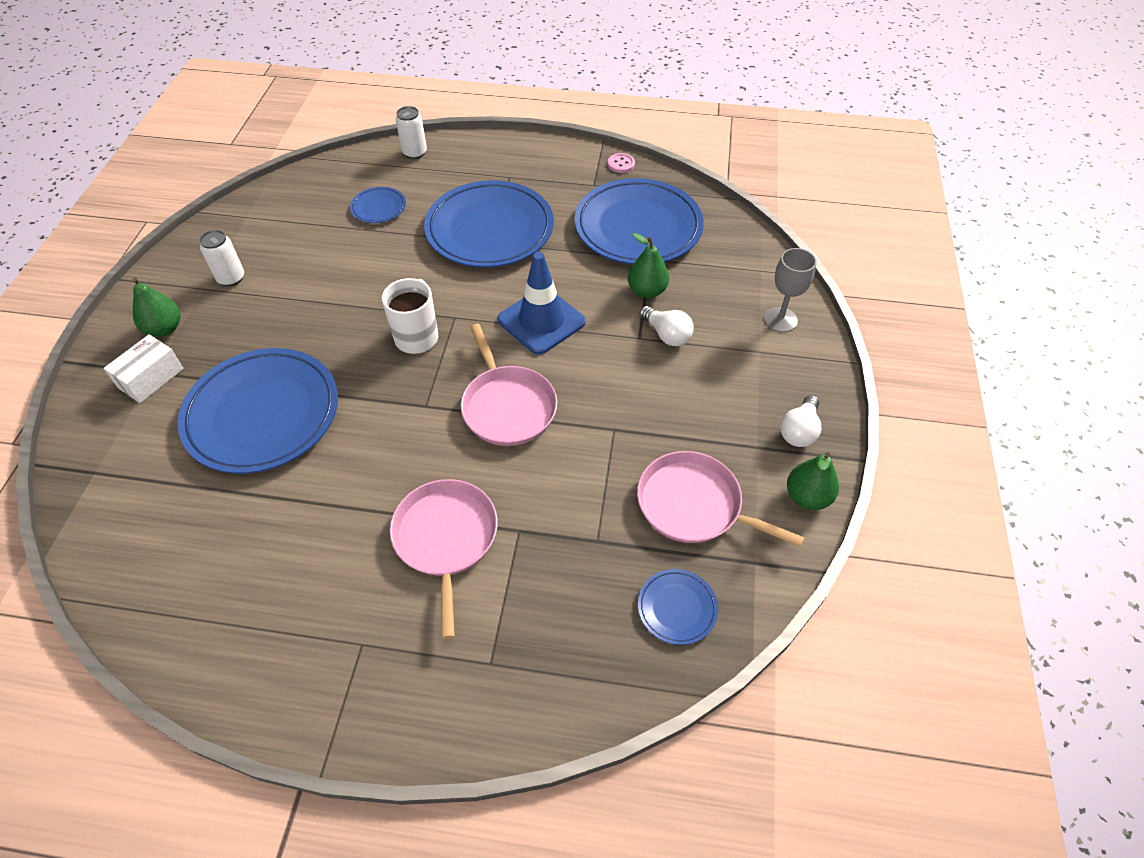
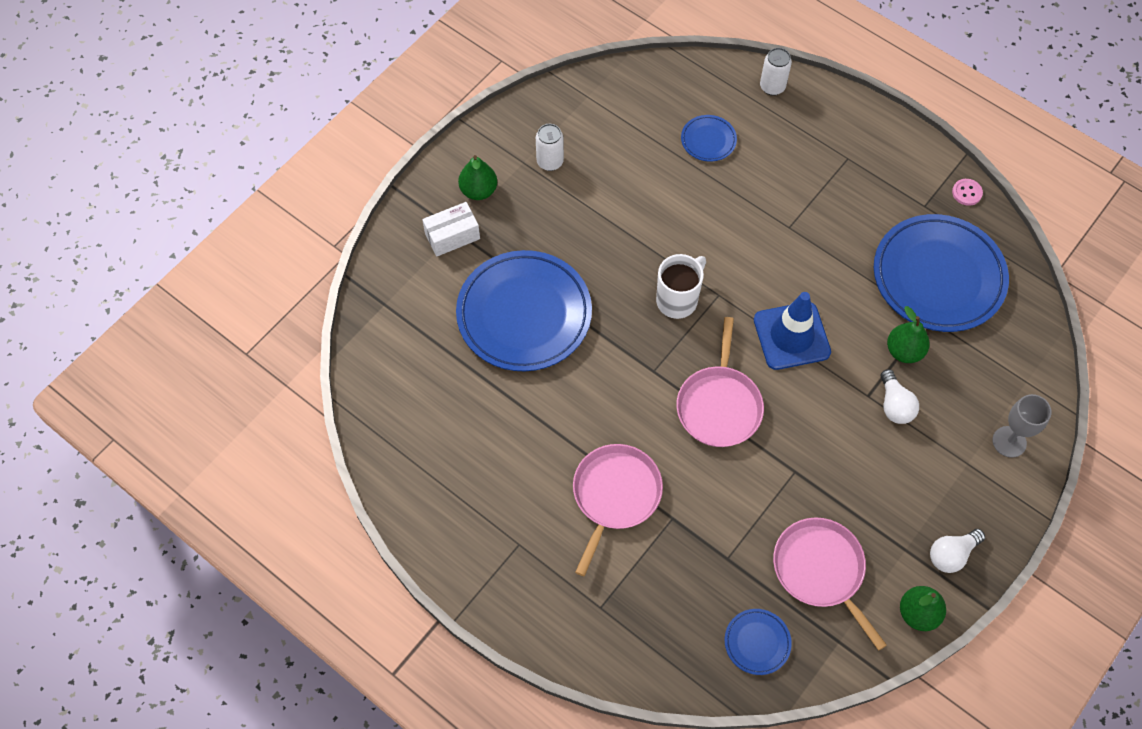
camera: 30 degrees right, 10 degrees up
blue plate [424,180,554,268] -> none

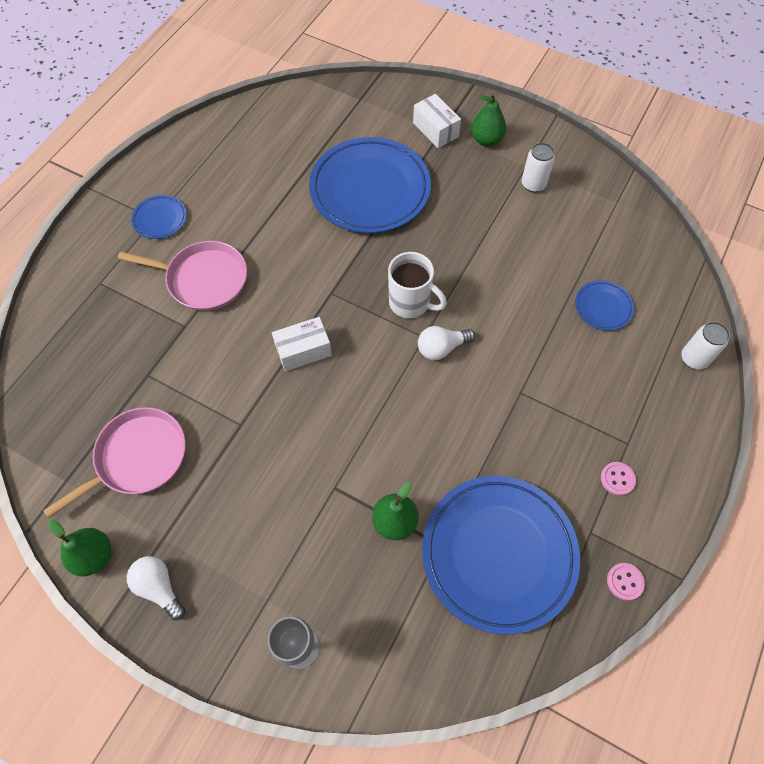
camera: 80 degrees right, 0 degrees up
pink pan [676,317,764,447] -> white box [272,317,332,372]
blue plate [725,609,792,675] -> blue plate moved to [131,195,187,239]
blue traffic cone [754,292,831,370] -> none
white light bulb [881,369,919,424] -> white light bulb moved to [418,326,475,360]
none -> pink button [601,462,636,496]

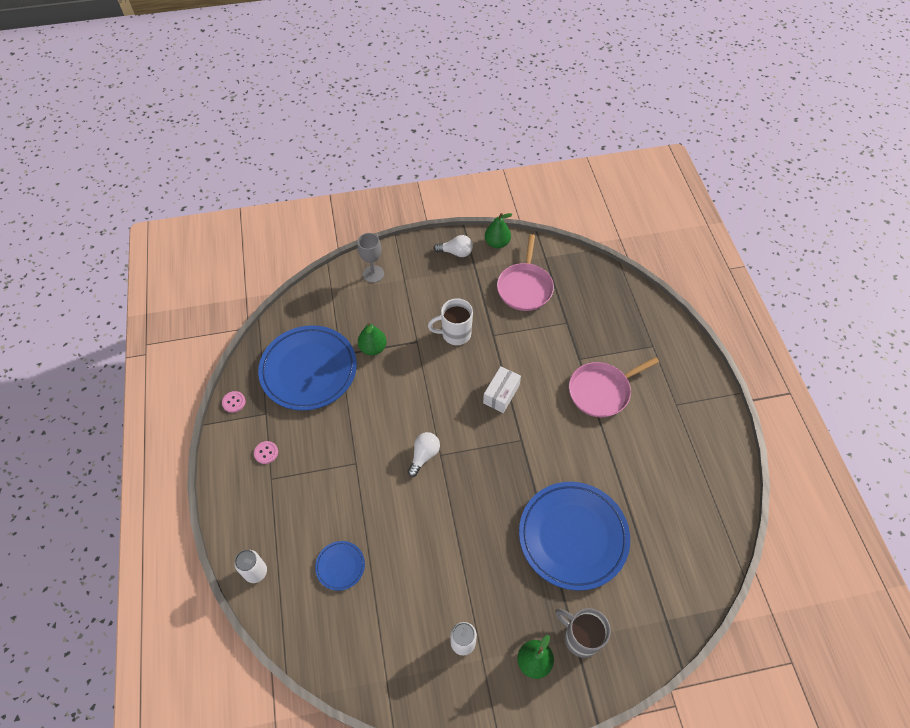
camera: 140 degrees right, 5 degrees down
blue plate [131,195,187,239] -> none
white mug [388,252,447,318] -> white mug moved to [428,298,473,345]
white box [413,94,461,148] -> grey mug [555,608,611,658]

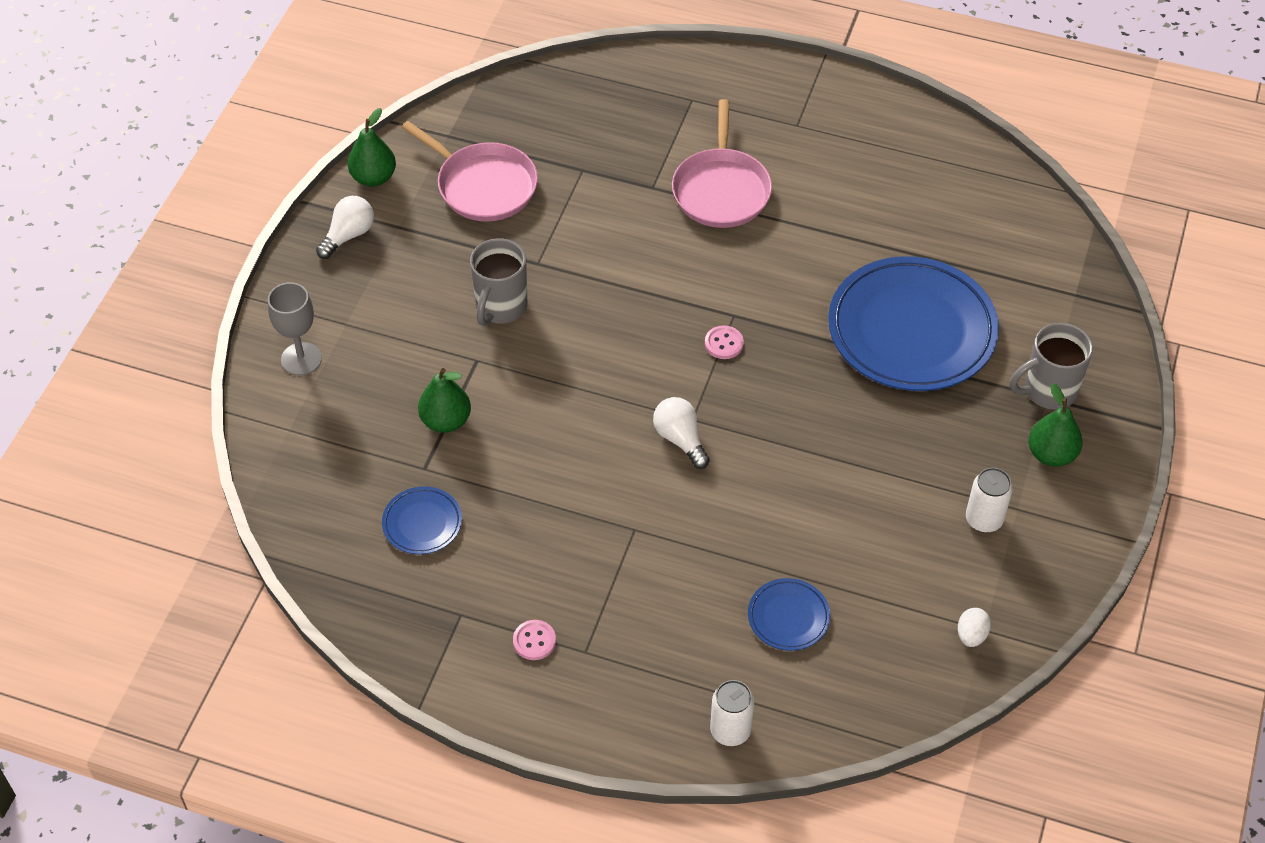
camera: 60 degrees left, 5 degrees down
pink button [222,391,246,413] -> pink button moved to [705,325,744,359]
blue plate [258,325,357,411] -> blue plate [382,486,462,554], size x0.44
white mug [428,298,473,345] -> grey mug [470,238,527,326]
white box [483,366,521,413] -> none
none -> white egg [958,608,991,647]

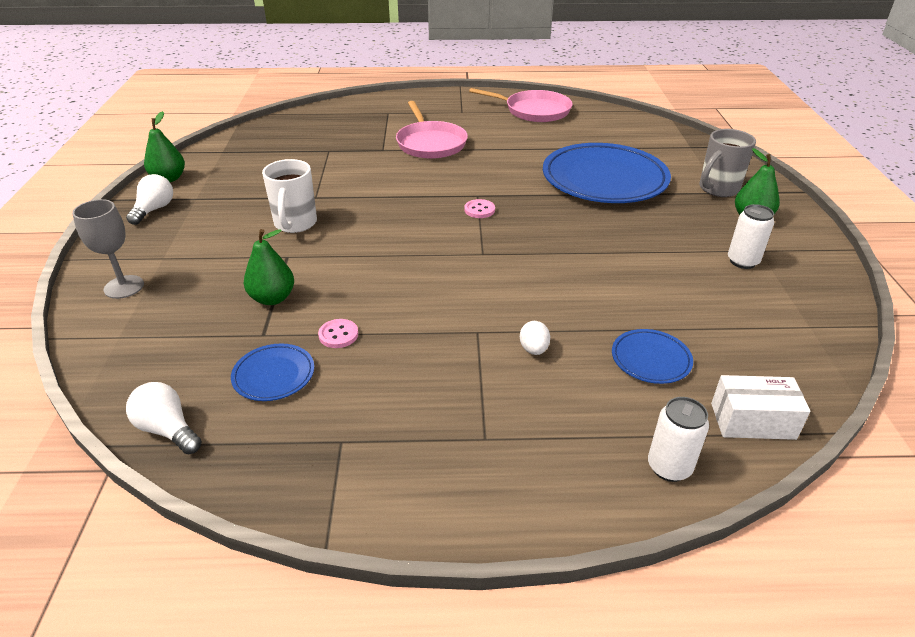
camera: 20 degrees left, 15 degrees down
pink pan [401,121,538,222] -> pink pan moved to [469,88,573,122]
grey mug [470,238,527,326] -> white mug [262,159,317,233]
pink button [513,620,556,660] -> pink button moved to [318,319,358,348]
white light bulb [653,397,710,469] -> white light bulb moved to [126,382,202,454]
white egg [958,608,991,647] -> white egg moved to [520,321,550,355]
none -> white box [711,375,811,440]

